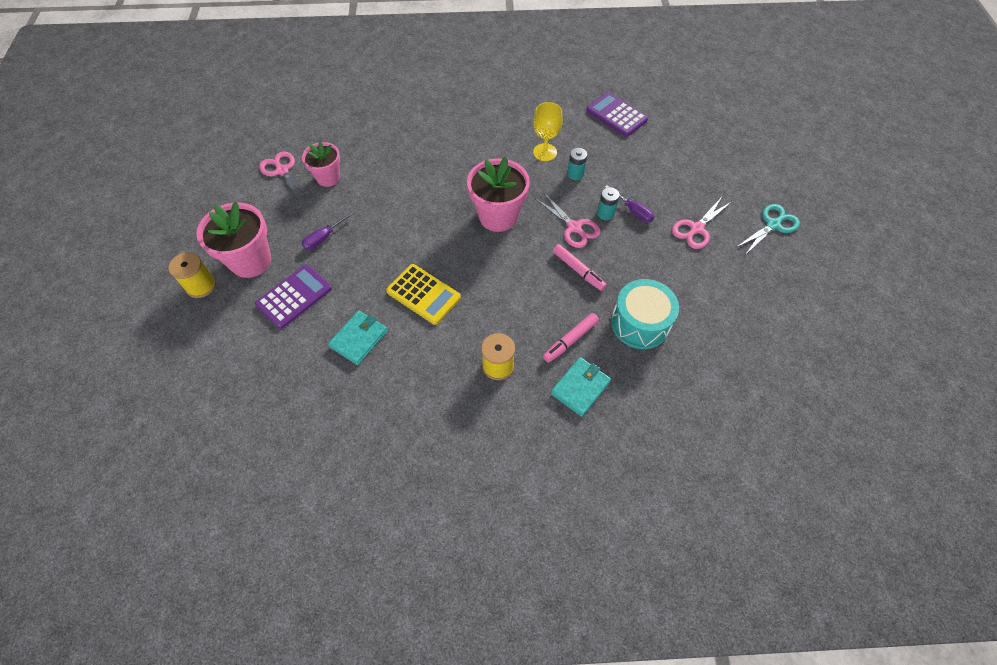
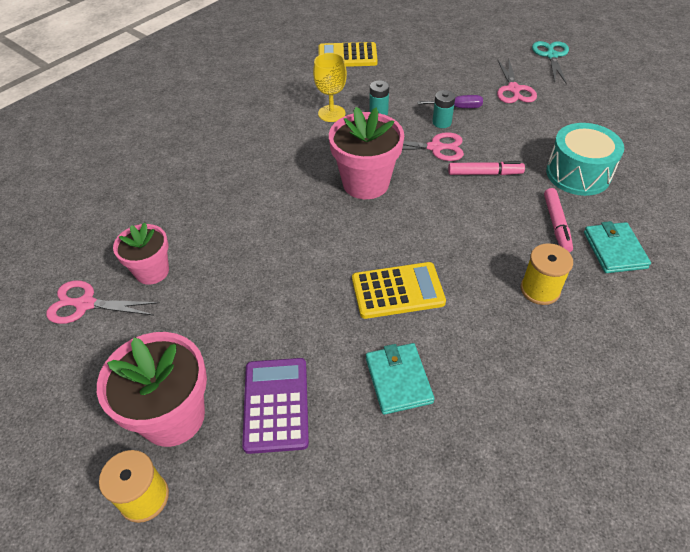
camera: 45 degrees left, 10 degrees down
purple screwdriver [302,211,354,250] -> none
purple calculator [586,92,648,137] -> yellow calculator [318,42,378,67]

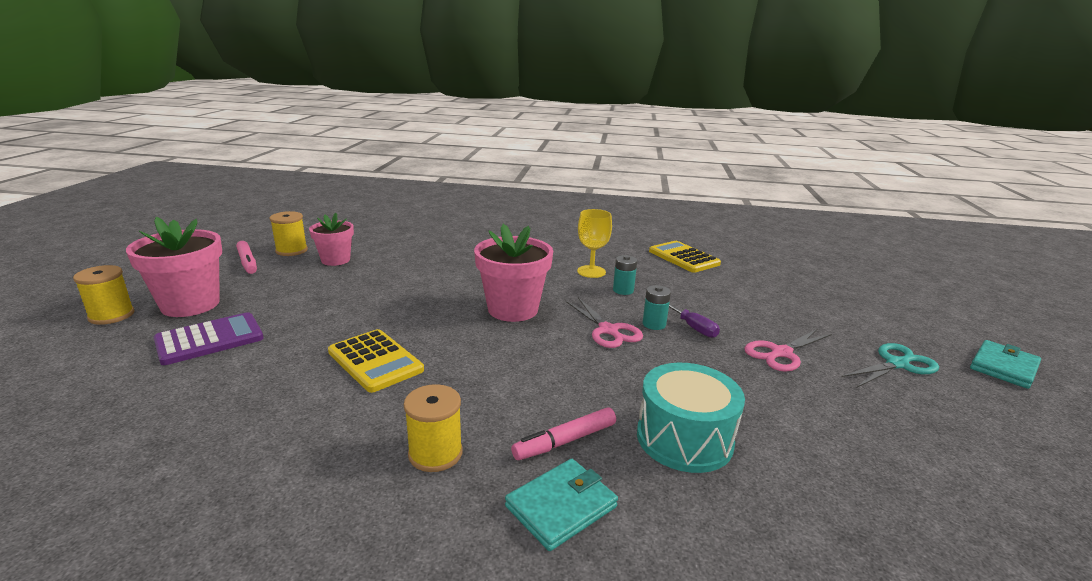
camera: 55 degrees right, 25 degrees down
pink scissors [46,280,160,324] -> yellow spool [269,211,308,256]
turquoise wallet [366,343,435,415] -> turquoise wallet moved to [970,340,1041,389]
pink marker [448,161,525,175] -> pink marker moved to [236,241,257,274]

